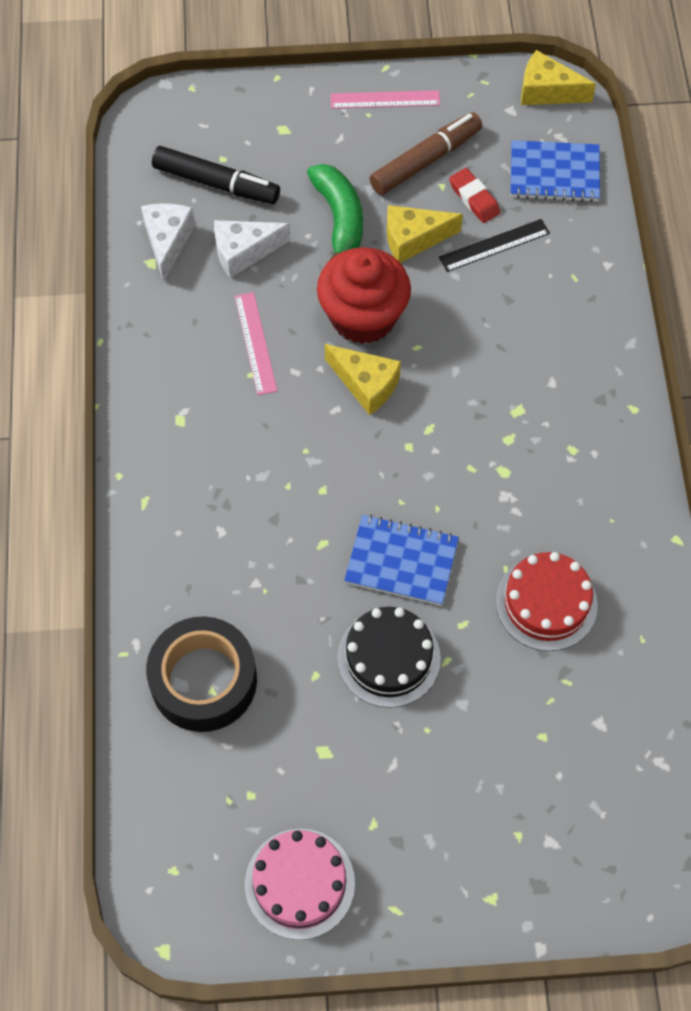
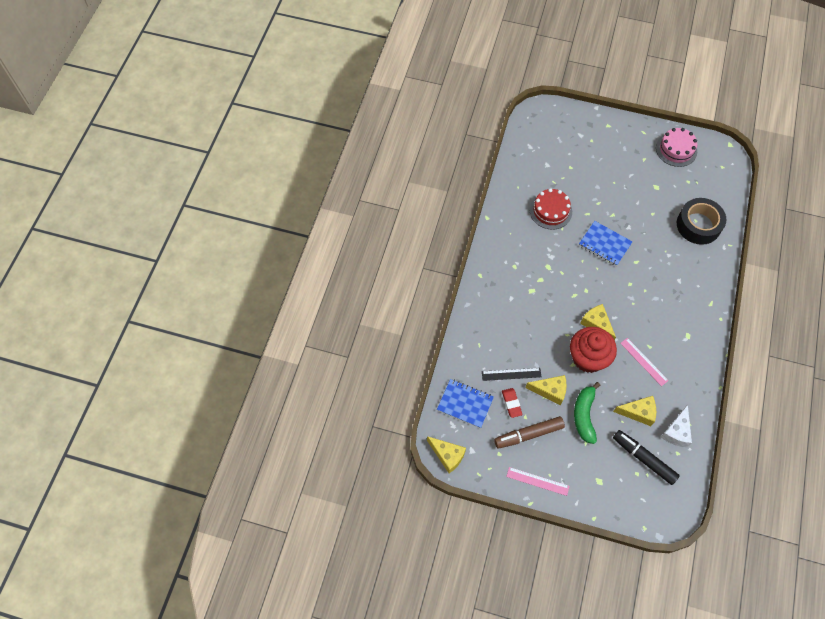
camera: 160 degrees left, 0 degrees up
white cheese [214,220,291,278] -> yellow cheese [613,396,656,426]
pink ruler [235,292,277,395] -> pink ruler turned 45 degrees counterclockwise [620,338,669,386]
black cake [337,607,441,708] -> none

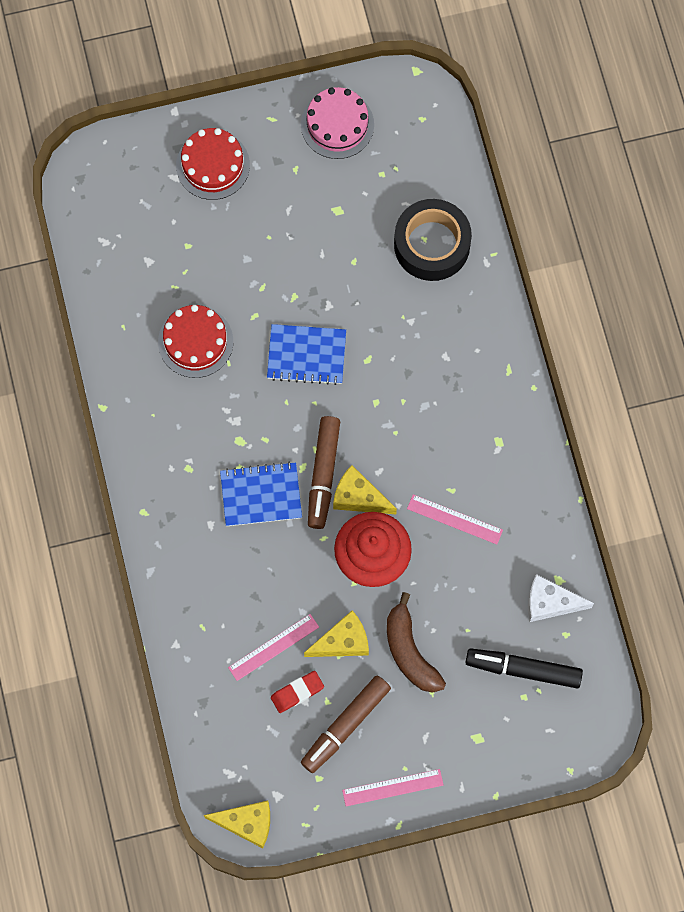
camera: 30 degrees left, 10 degrees up
blue notebook [437,379,494,428] -> blue notebook moved to [220,462,302,526]
black ruler [482,368,541,381] -> pink ruler [228,614,319,681]
red eraser [502,388,523,418] -> red eraser turned 75 degrees counterclockwise [271,671,324,713]
green banana [574,382,600,444] -> brown banana [387,592,446,693]
yellow cheese [613,396,656,426] -> none
white cheese [661,405,692,447] -> white cheese turned 105 degrees clockwise [528,574,594,622]
none -> red cake [176,128,250,200]
none -> brown marker [308,416,340,529]

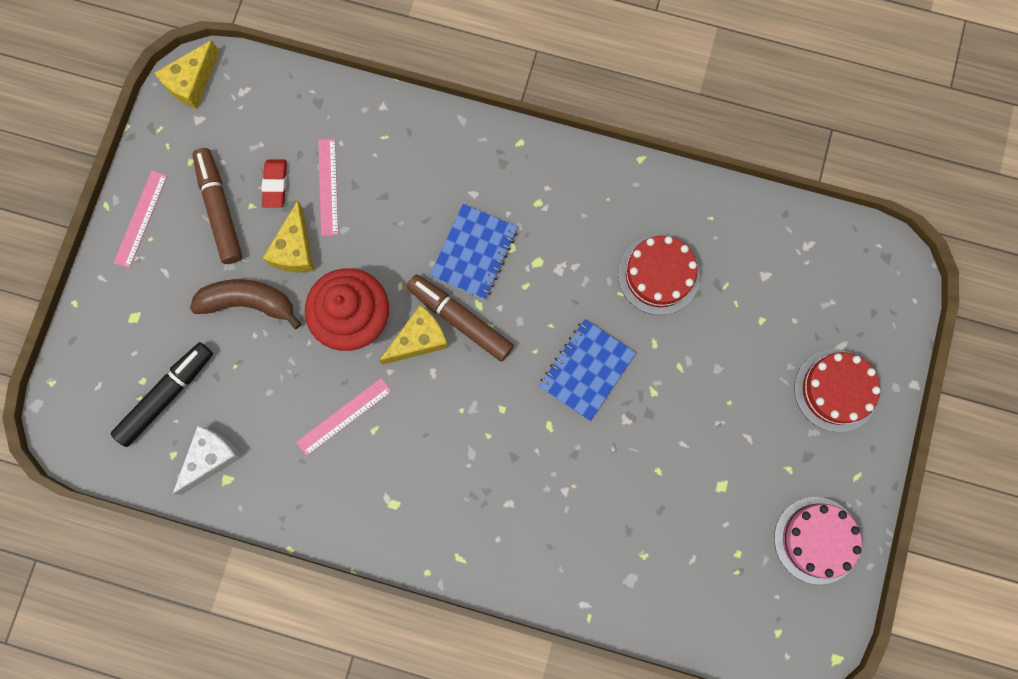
camera: 120 degrees right, 5 degrees up
black tape [394,199,472,281] -> none

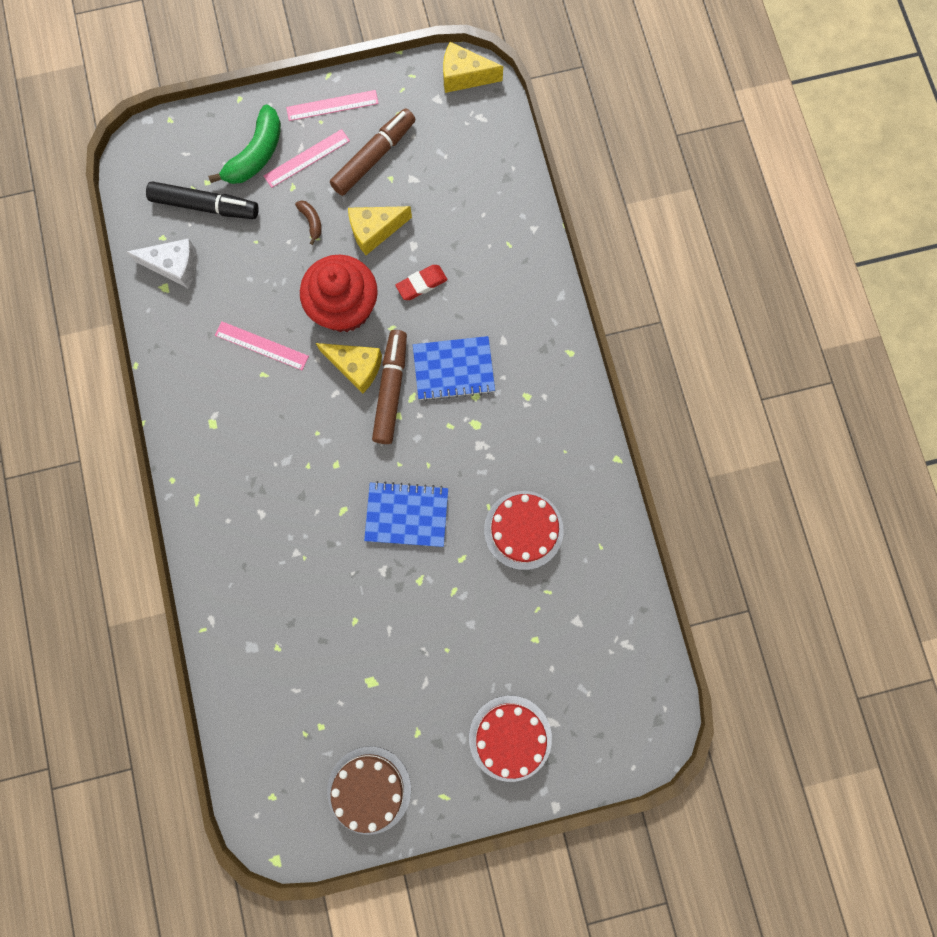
camera: 60 degrees right, 0 degrees up
brown banana [190,279,301,329] -> brown banana [295,201,322,245], size x0.48
red eraser [262,159,287,208] -> red eraser moved to [395,265,447,300]
pink ruler [318,139,338,236] -> pink ruler moved to [264,129,350,188]
pink cake [774,497,862,584] -> brown cake [327,746,411,835]
none -> green banana [208,104,281,184]

